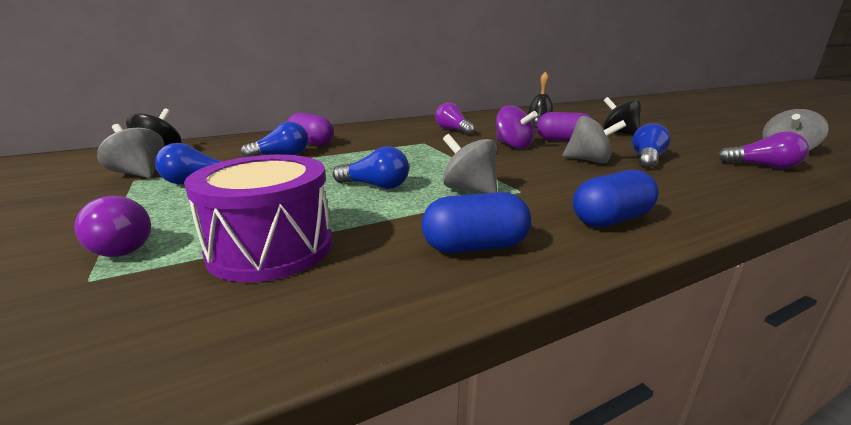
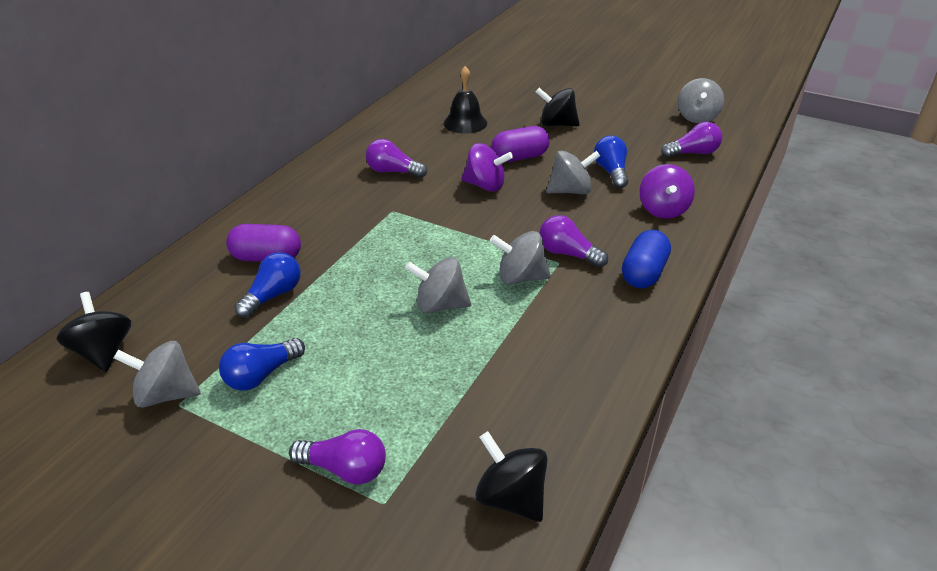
camera: 35 degrees left, 15 degrees up
purple drum [184,155,333,282] -> none
blue light bulb [333,146,409,189] -> grey spinning top [405,257,471,313]
blue capsule [422,192,531,253] -> none
none -> black spinning top [475,431,548,522]
none -> purple light bulb [539,215,608,268]
none -> purple spinning top [640,164,695,219]

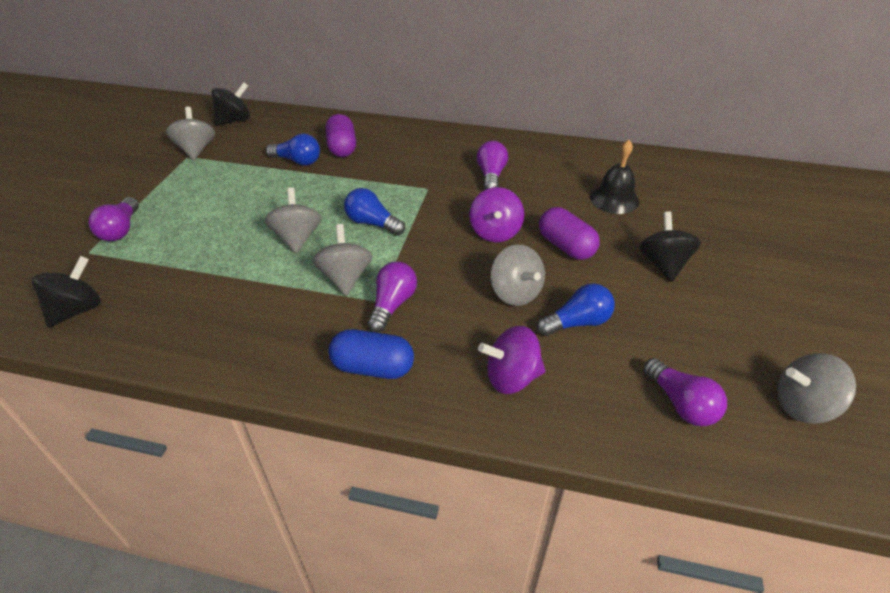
camera: 75 degrees right, 5 degrees up
blue light bulb [219,338,305,391] -> blue light bulb moved to [344,188,405,235]

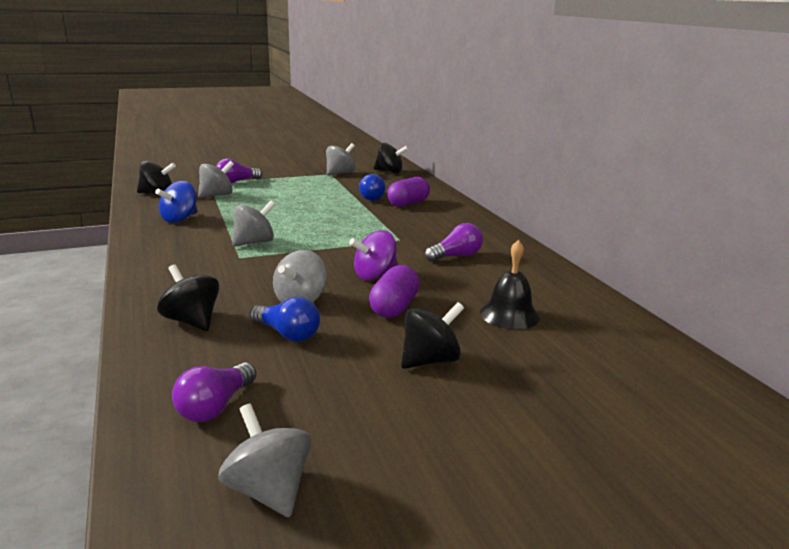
camera: 55 degrees right, 20 degrees down
grey spinning top [265,187,321,254] -> grey spinning top moved to [198,161,234,198]
blue capsule [328,329,414,379] -> none
blue light bulb [344,188,405,235] -> none
purple light bulb [368,262,417,333] -> none
purple spinning top [478,326,545,394] -> black spinning top [157,264,220,331]
none -> blue spinning top [155,181,197,223]

